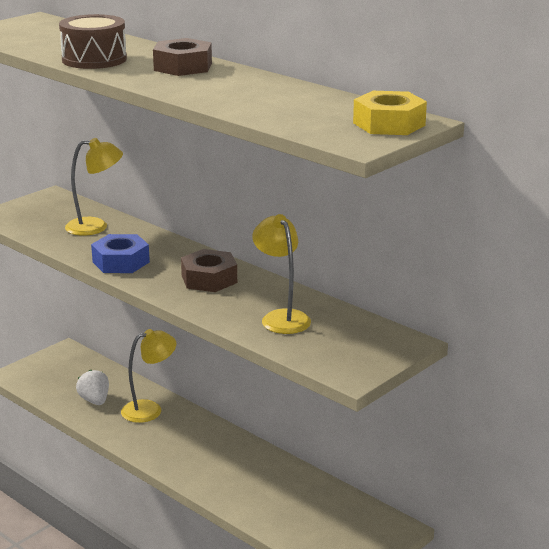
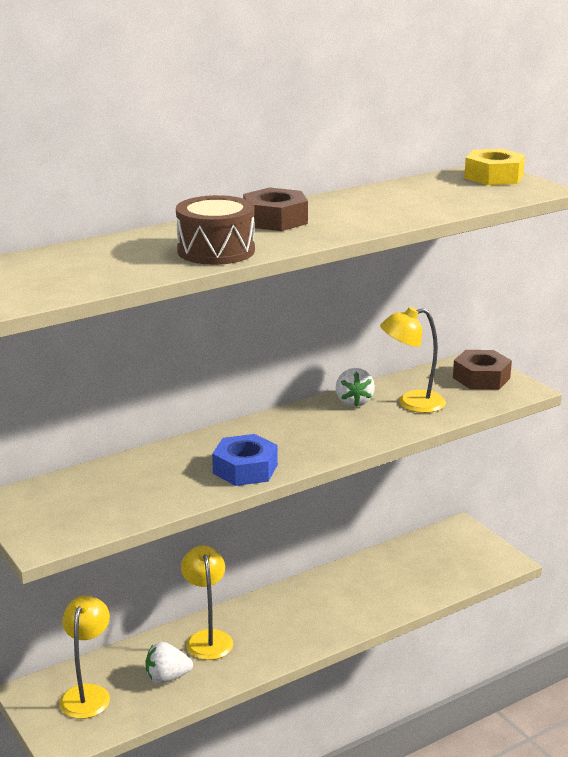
camera: 75 degrees left, 0 degrees up
yellow lamp [65,138,123,236] -> yellow lamp moved to [59,595,110,719]
brown nut [181,249,237,292] -> brown nut moved to [453,350,512,389]
none -> white strawberry [336,368,375,407]

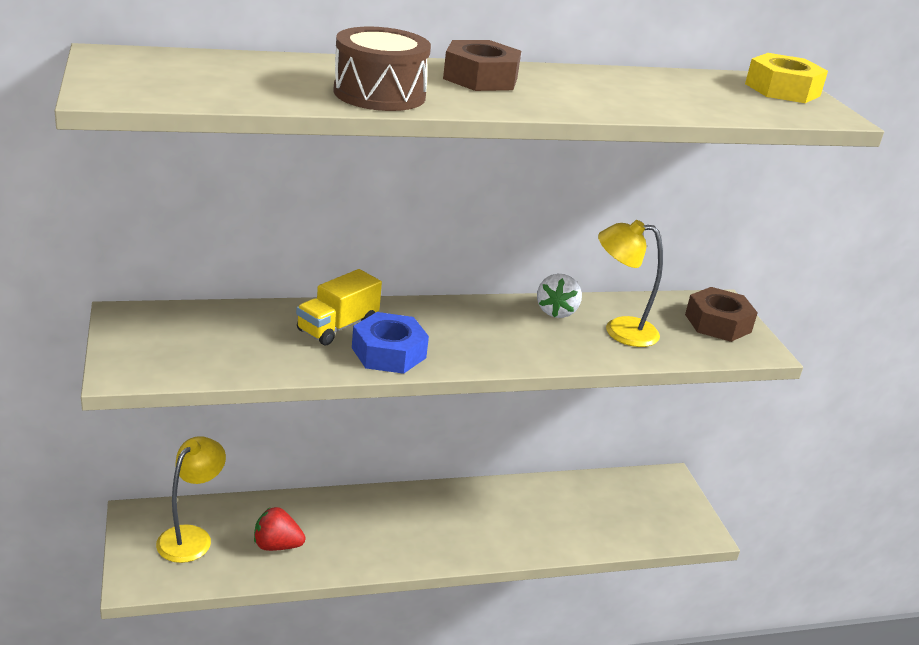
camera: 15 degrees right, 5 degrees up
white strawberry [145,642,193,684] -> red strawberry [254,507,306,551]
yellow lamp [181,545,233,660] -> none
none -> yellow truck [296,269,382,345]

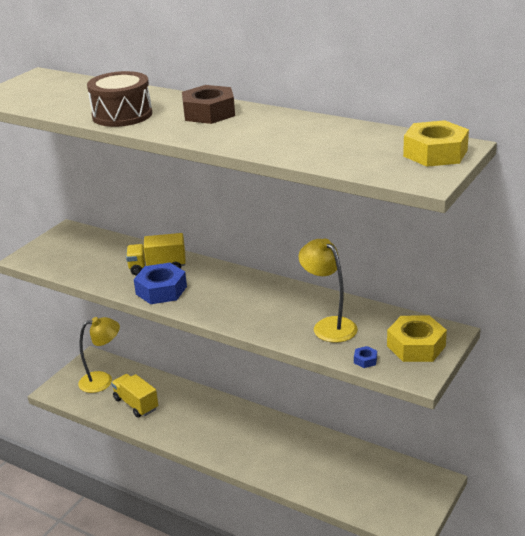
camera: 50 degrees right, 0 degrees up
red strawberry [254,507,306,551] -> yellow truck [111,374,158,418]
white strawberry [537,274,582,318] -> none
brown nut [685,287,758,342] -> yellow nut [387,316,447,362]
none -> blue nut [354,346,377,368]

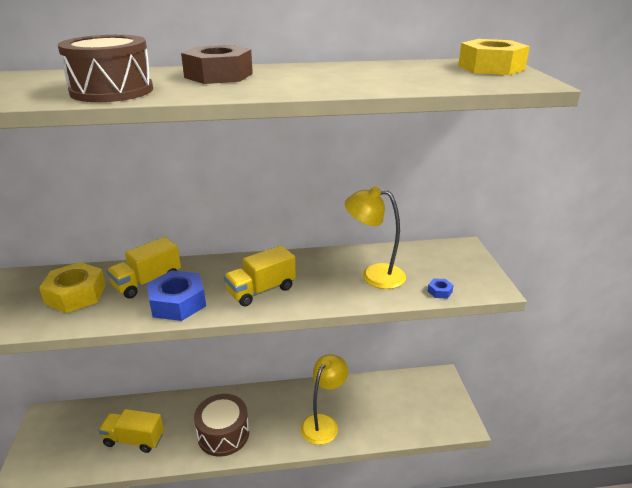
camera: 40 degrees left, 0 degrees up
yellow lamp [78,317,120,393] -> yellow lamp moved to [301,354,348,445]
yellow nut [387,316,447,362] -> yellow nut moved to [39,262,106,313]
none -> brown drum [194,394,249,457]
none -> yellow truck [224,245,296,306]

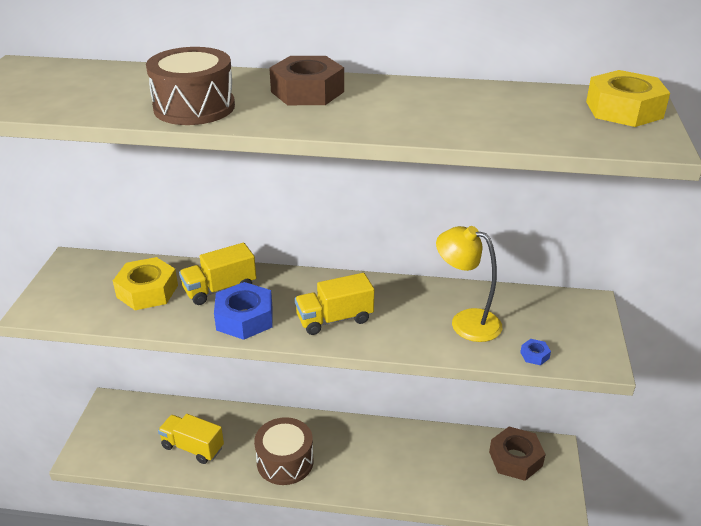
camera: 15 degrees right, 5 degrees up
yellow lamp [301,354,348,445] -> none
none -> brown nut [489,427,546,481]

